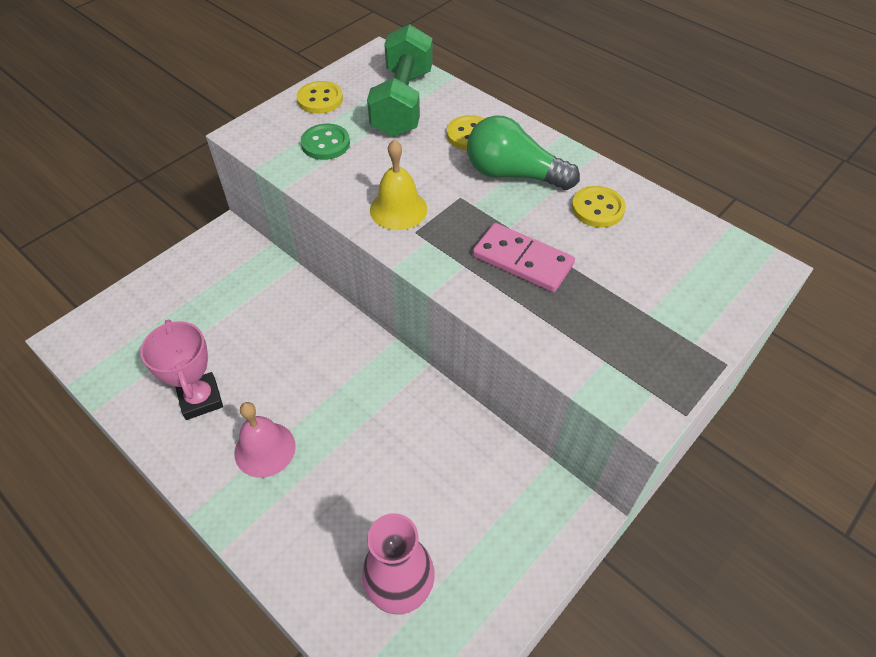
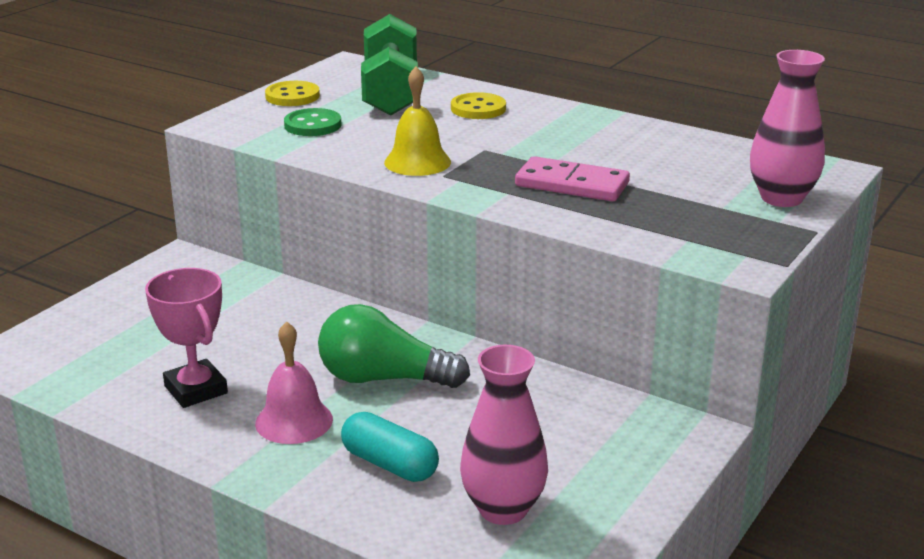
camera: 10 degrees left, 25 degrees down
green light bulb [467,115,580,190] -> green light bulb moved to [318,304,470,388]
yellow button [572,186,626,228] -> none
none -> turquoise capsule [341,412,439,482]
none -> pink vase [750,50,825,207]

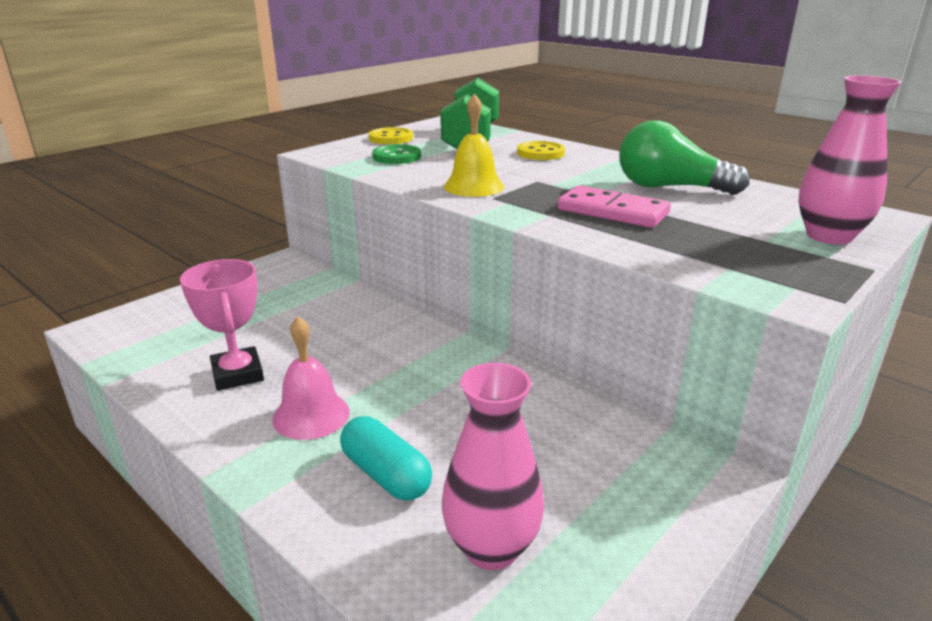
camera: 10 degrees right, 0 degrees up
green light bulb [318,304,470,388] -> green light bulb moved to [619,120,749,195]

